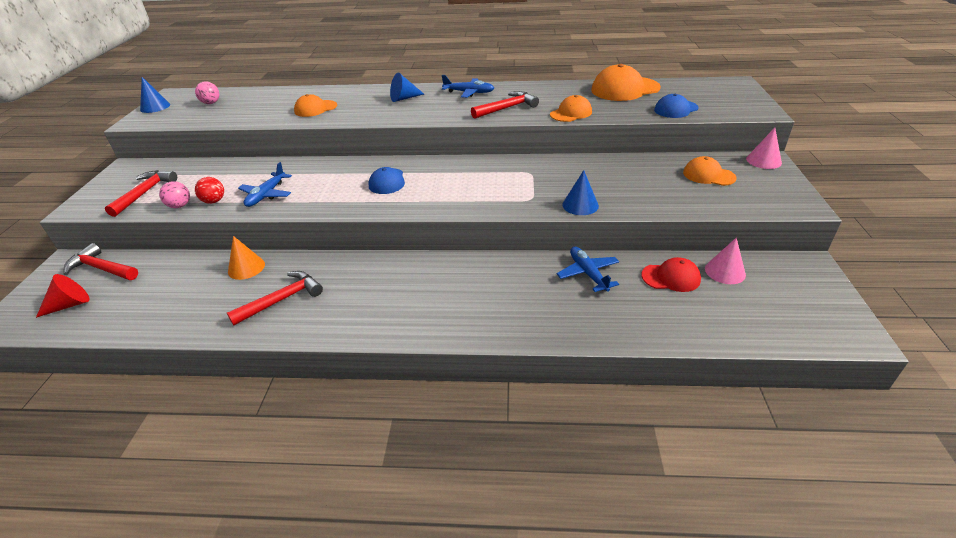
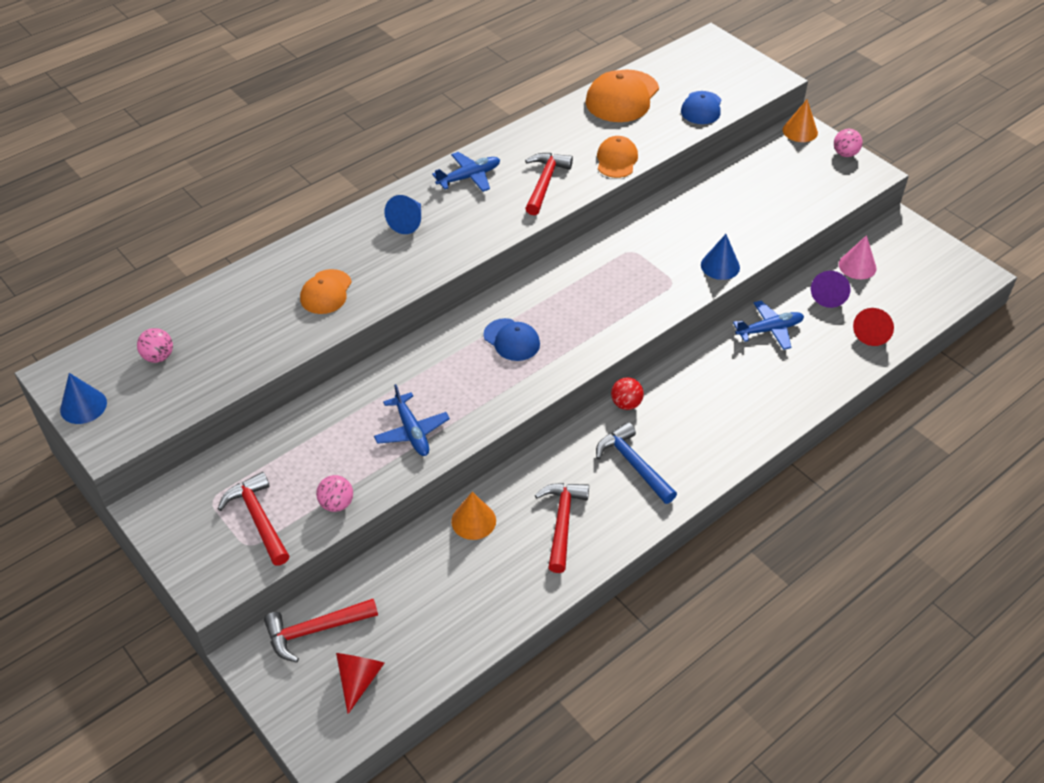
camera: 45 degrees left, 10 degrees up
red ball [195,177,224,204] -> red ball moved to [611,377,644,410]
blue plane [557,247,619,292] -> blue plane turned 135 degrees clockwise [733,301,804,350]
red cap [641,257,701,292] -> purple cone [811,271,851,308]
orange cap [683,156,736,186] -> none
pink cone [746,127,782,169] -> orange cone [783,99,818,142]
none -> blue hammer [596,422,677,504]
none -> pink ball [834,129,863,157]
none -> red cone [853,308,894,346]

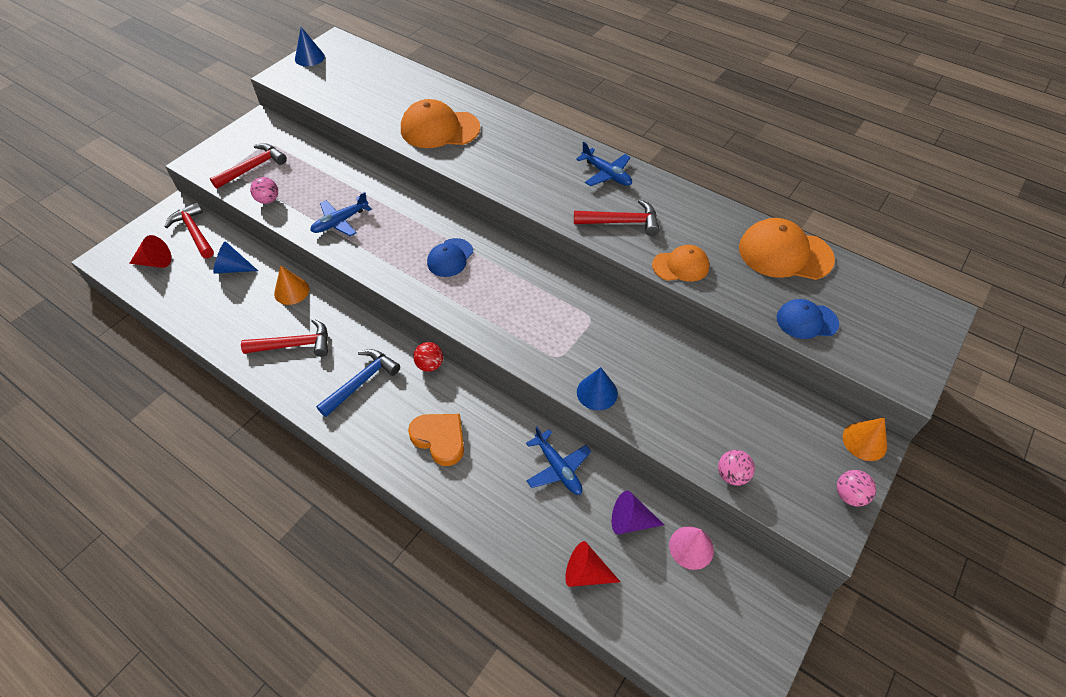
camera: 75 degrees right, 5 degrees up
pink ball [137,328,173,363] -> pink ball moved to [718,450,755,485]
orange cap [300,269,352,314] -> orange cap [401,99,480,148], size x1.65
blue cone [384,195,421,234] -> blue cone moved to [213,241,258,274]
none -> orange heart [408,414,464,466]

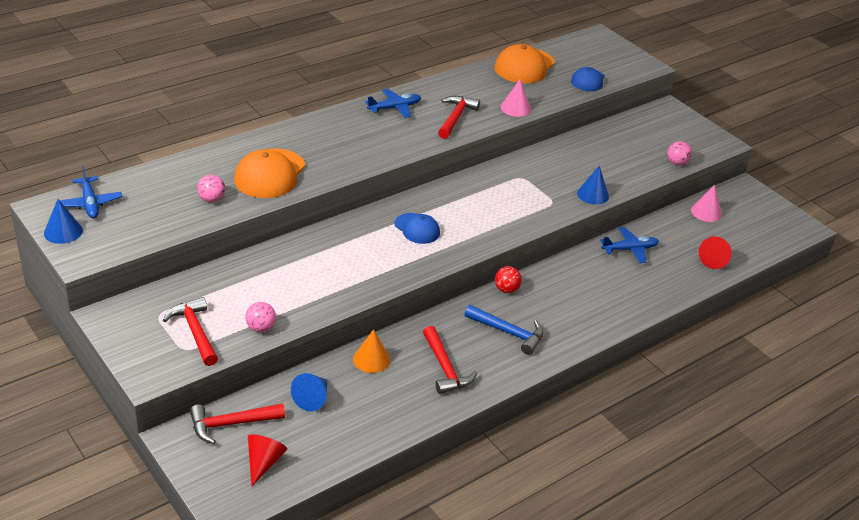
camera: 75 degrees left, 15 degrees down
red hammer [241,319,328,357] -> red hammer turned 150 degrees clockwise [423,326,477,394]
blue plane [310,192,372,236] -> blue plane moved to [56,166,122,218]
blue hammer [316,349,400,417] -> blue hammer turned 150 degrees clockwise [465,305,544,355]
orange heart [408,414,464,466] -> none
purple cone [612,491,664,534] -> none
orange cap [652,245,710,282] -> pink cone [501,79,531,117]
pink ball [837,470,876,506] -> pink ball moved to [197,175,225,202]
orange cone [843,418,887,461] -> none

